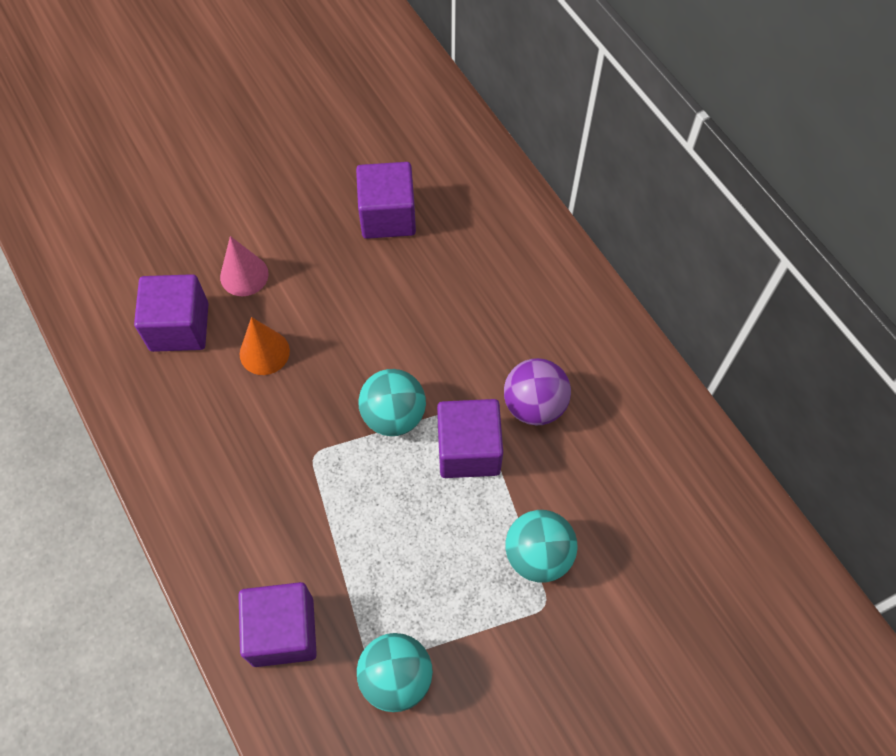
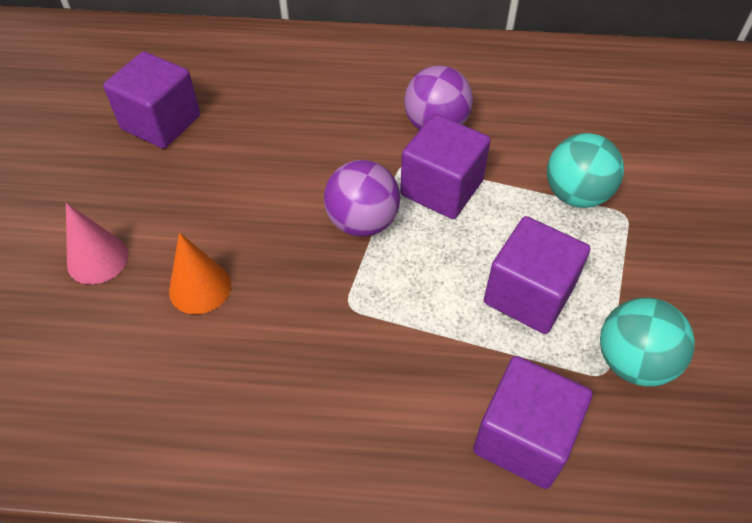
camera: 55 degrees left, 10 degrees down
purple cube [134,274,209,352] -> purple cube moved to [484,216,590,334]
turquoise ball [358,369,426,436] -> purple ball [324,160,400,237]

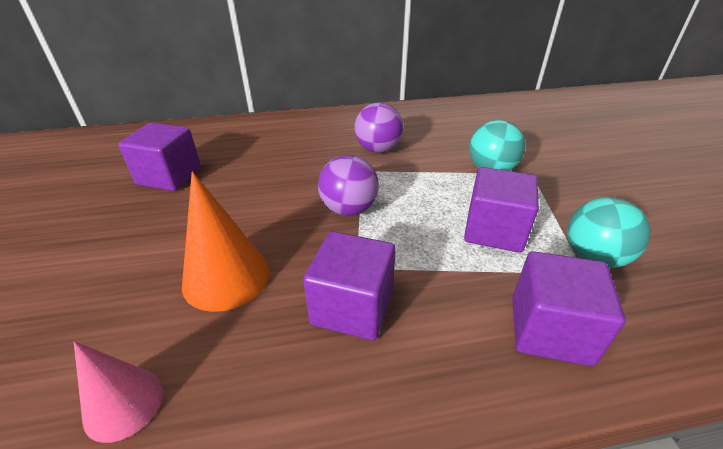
camera: 15 degrees left, 15 degrees down
pink cone [66,203,128,284] -> pink cone moved to [74,341,163,443]
orange cone [169,233,231,314] -> orange cone [182,172,269,312], size x1.53
purple cube [400,114,491,219] -> purple cube moved to [303,231,396,341]

